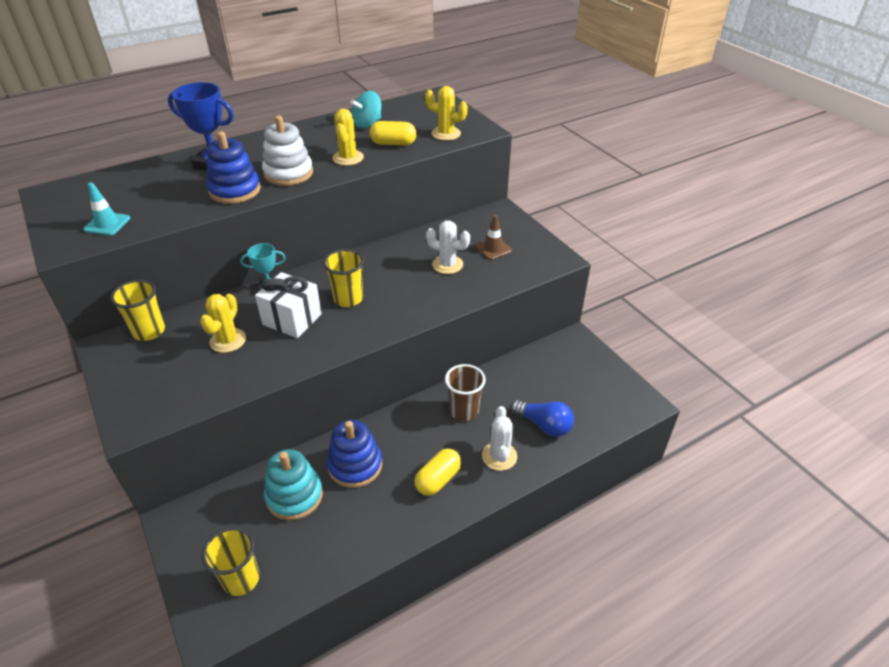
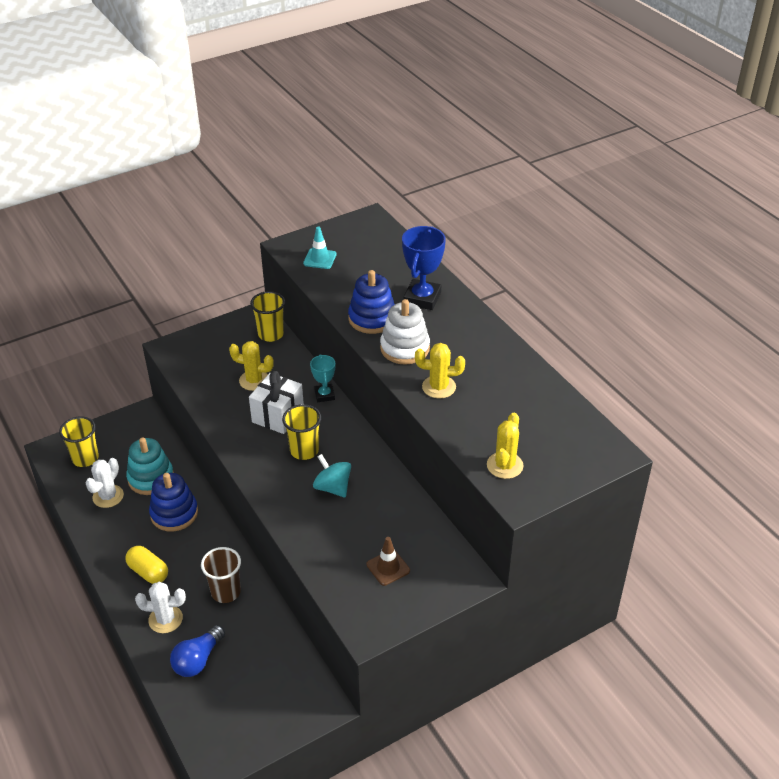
camera: 90 degrees right, 0 degrees up
turquoise spinning top [350,91,381,128] -> turquoise spinning top moved to [313,454,351,498]
yellow capsule [370,121,417,145] -> none
white cactus [426,221,470,274] -> white cactus moved to [86,458,124,508]

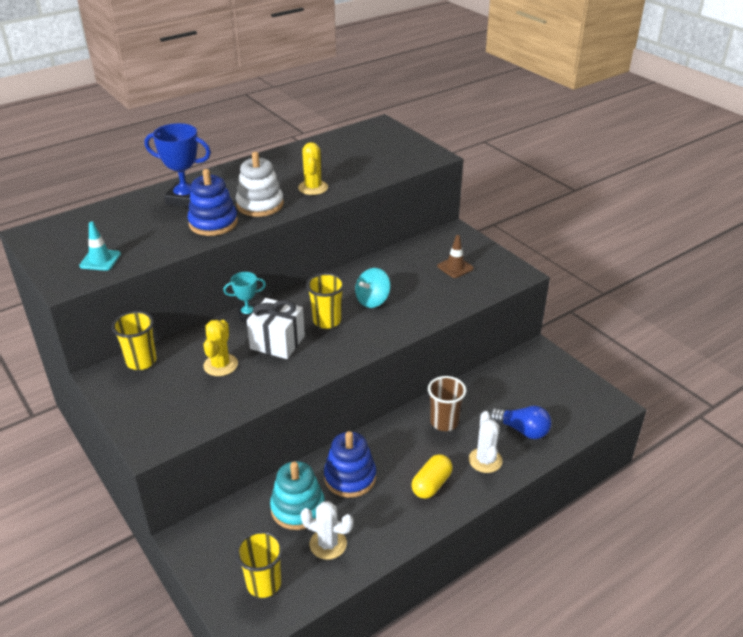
camera: 95 degrees left, 5 degrees down
yellow cactus [487,413,524,479] -> none

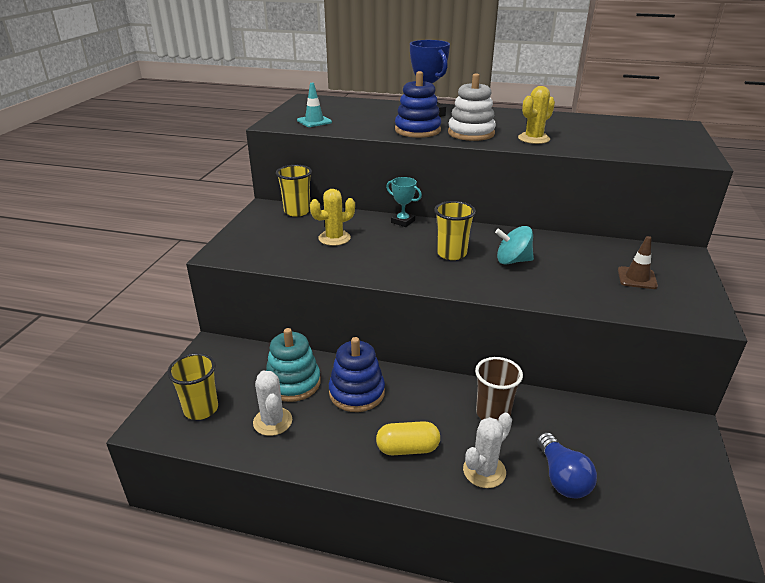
camera: 50 degrees right, 5 degrees down
white gift [247,298,305,359] -> none

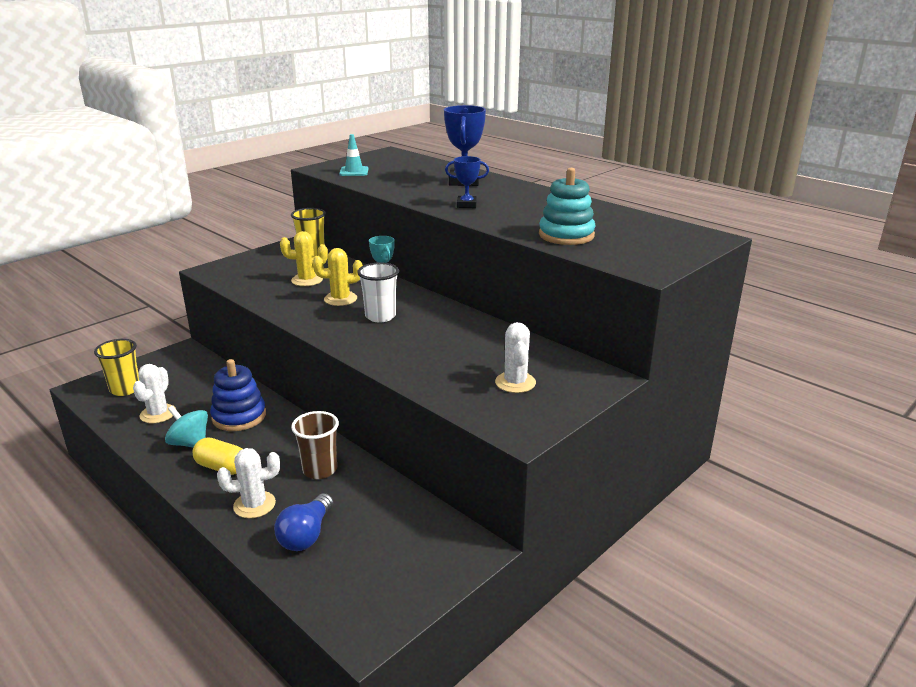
camera: 30 degrees right, 5 degrees down
turquoise stacking toy [266,328,321,402] -> turquoise stacking toy moved to [539,168,595,245]
blue stacking toy [395,71,441,138] -> none
yellow cup [434,201,476,260] -> white cup [357,262,399,322]
white stacking toy [448,73,496,141] -> blue trophy [445,156,489,208]
turquoise spinning top [495,226,534,265] -> turquoise spinning top moved to [165,406,208,447]
yellow cactus [518,86,555,144] -> yellow cactus moved to [313,248,363,306]
brown traffic cone [618,236,658,289] -> white cactus [495,322,536,393]

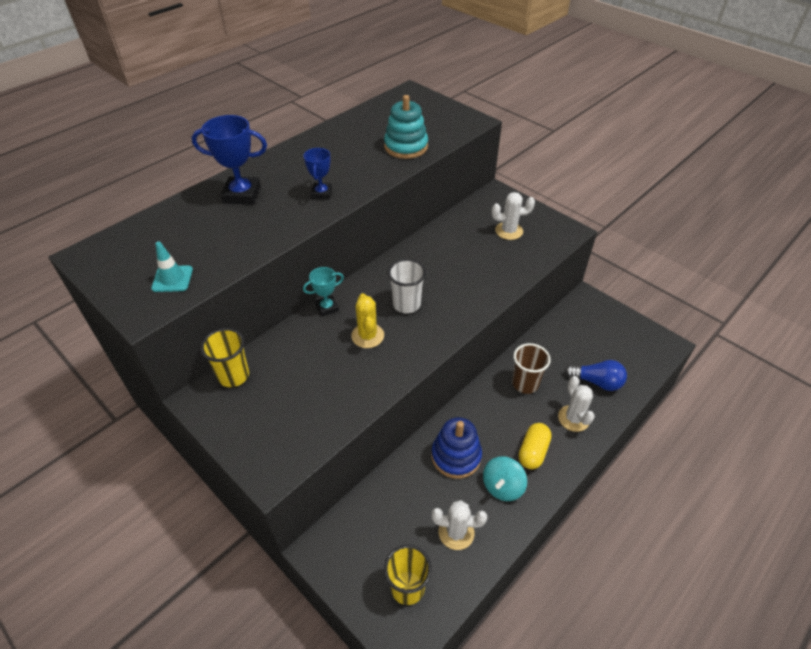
camera: 90 degrees left, 20 degrees up
yellow cactus [280,231,328,286] -> none

